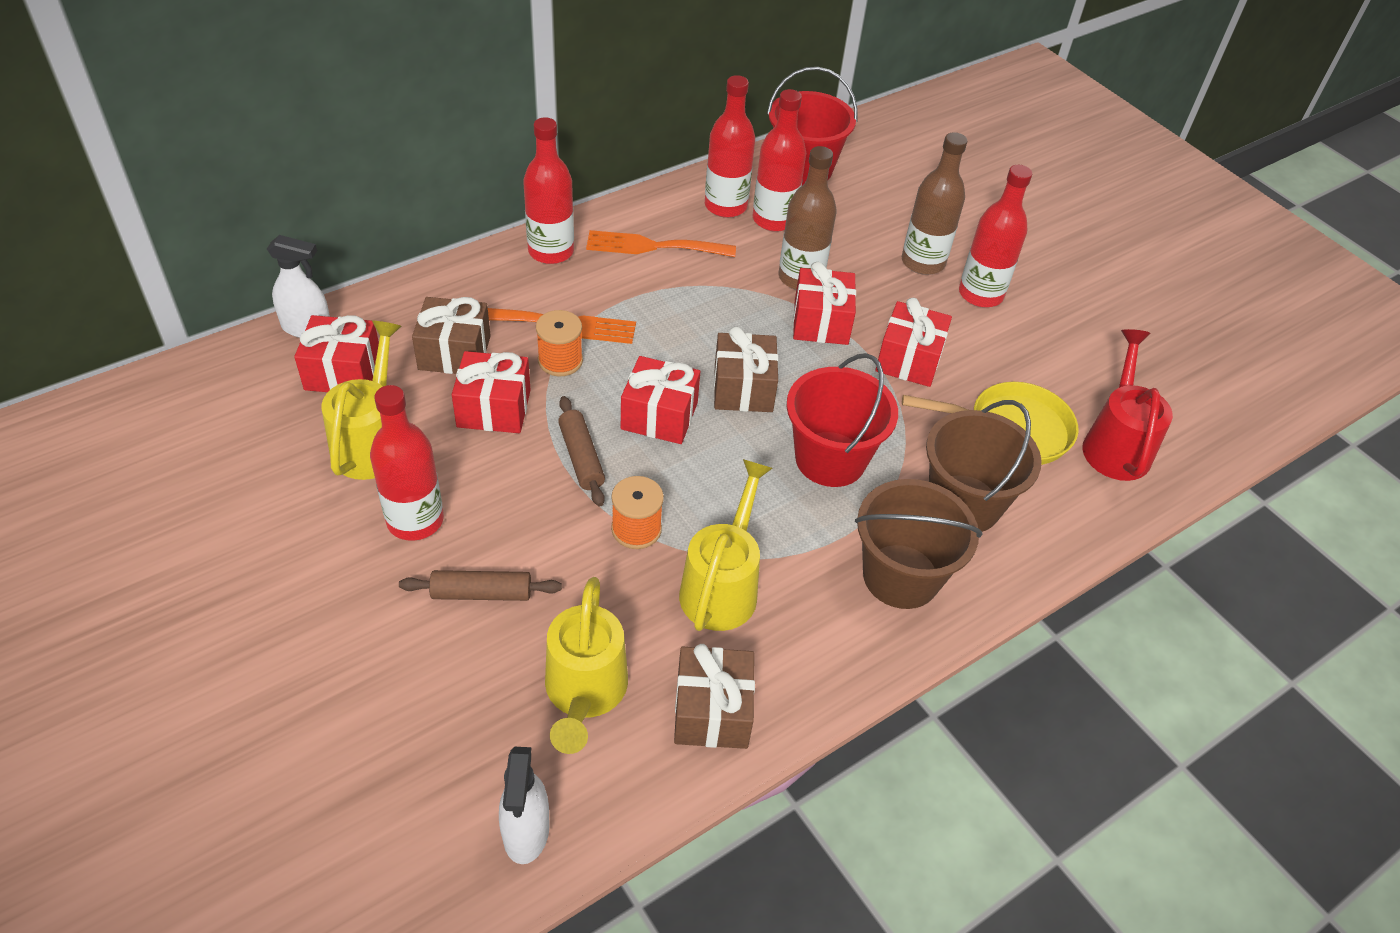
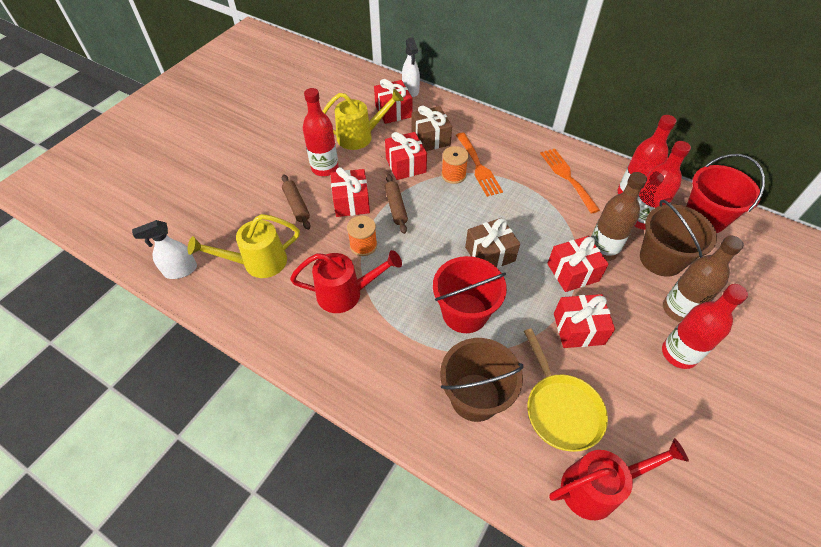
camera: 70 degrees right, 5 degrees up
red bottle [523,117,574,264] -> none
brown rolling pin [558,396,605,507] -> brown rolling pin turned 60 degrees counterclockwise [385,174,408,234]
red gift [621,356,700,444] -> red gift moved to [330,167,370,217]
brown gift [674,644,755,749] -> none
yellow watering can [679,459,773,631] -> red watering can [290,250,402,313]
brown bucket [855,479,983,609] -> brown bucket moved to [640,200,717,277]

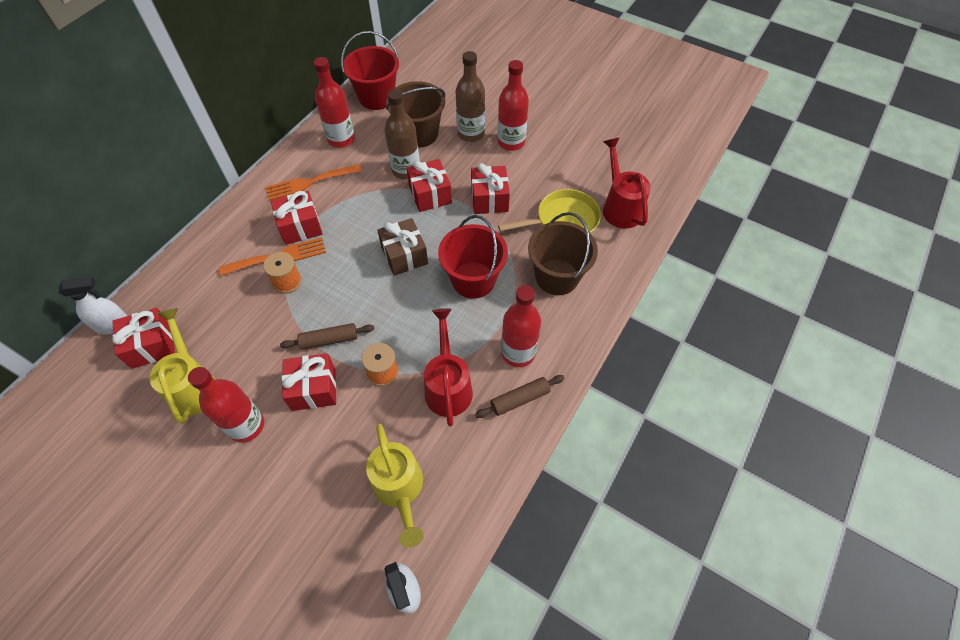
camera: 90 degrees left, 5 degrees up
brown rolling pin [282,174,311,230] -> brown rolling pin moved to [475,375,564,418]
red gift [385,132,427,180] -> red gift moved to [271,191,322,245]
brown gift [411,106,452,151] -> none
red bottle [635,141,691,230] -> red bottle moved to [501,285,541,367]

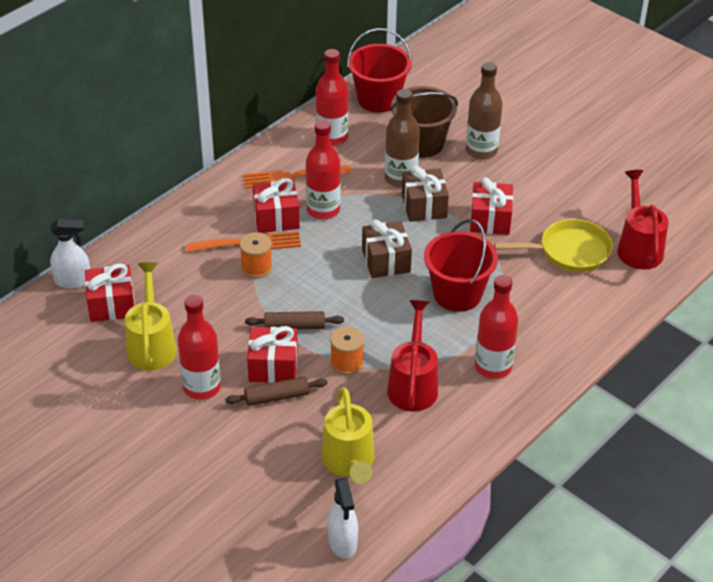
camera: 10 degrees right, 15 degrees down
red gift [406,159,452,212] -> brown gift [402,166,449,222]
brown rolling pin [475,375,564,418] -> brown rolling pin moved to [225,377,328,406]
red bottle [497,60,529,151] -> red bottle moved to [306,120,341,220]
brown bucket [528,212,598,295] -> none

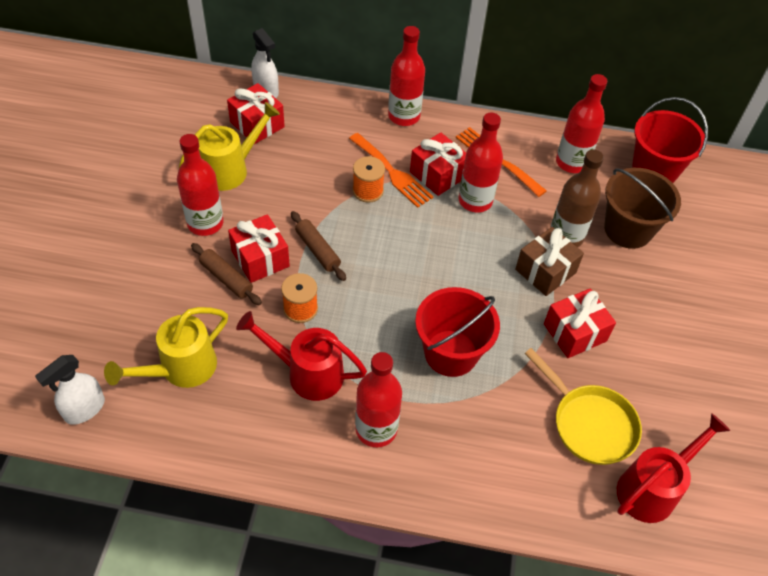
camera: 55 degrees right, 10 degrees up
brown gift [362,220,412,278] -> none
red watering can [387,300,438,411] -> red watering can turned 135 degrees counterclockwise [236,311,367,401]
brown bottle [466,62,503,160] -> none
none -> red bottle [388,26,425,126]

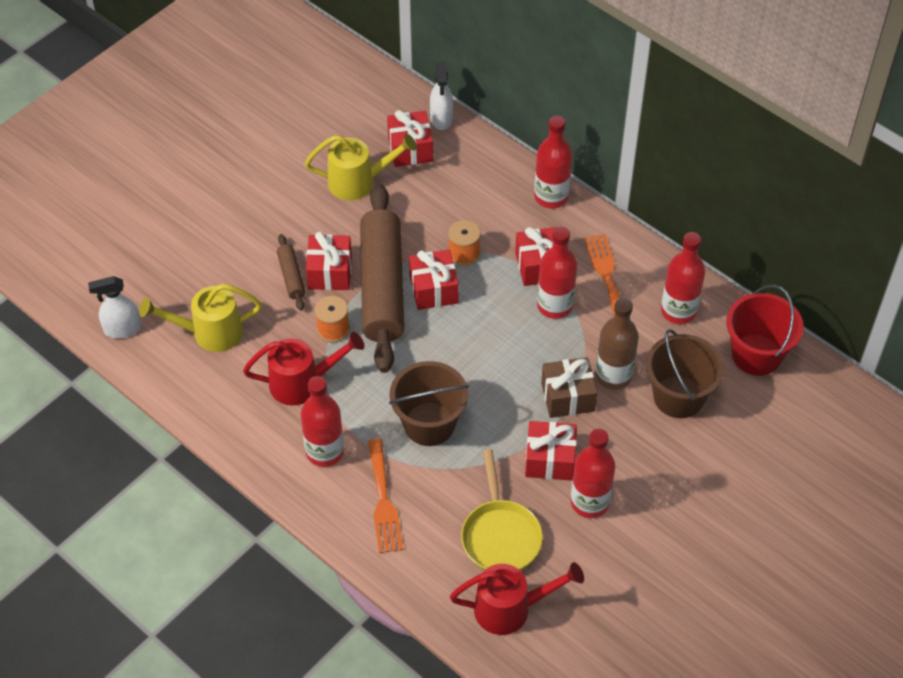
camera: 35 degrees right, 0 degrees up
red bottle [177,134,223,236] -> red bottle moved to [571,428,615,518]
red watering can [236,311,367,401] -> red watering can turned 120 degrees clockwise [243,332,364,406]
brown rolling pin [291,211,346,281] -> brown rolling pin [360,184,404,373], size x2.36
orange fork [349,133,434,208] -> orange fork moved to [368,438,403,553]
red bucket [415,287,500,377] -> brown bucket [389,361,469,446]
none -> red gift [409,250,459,310]

